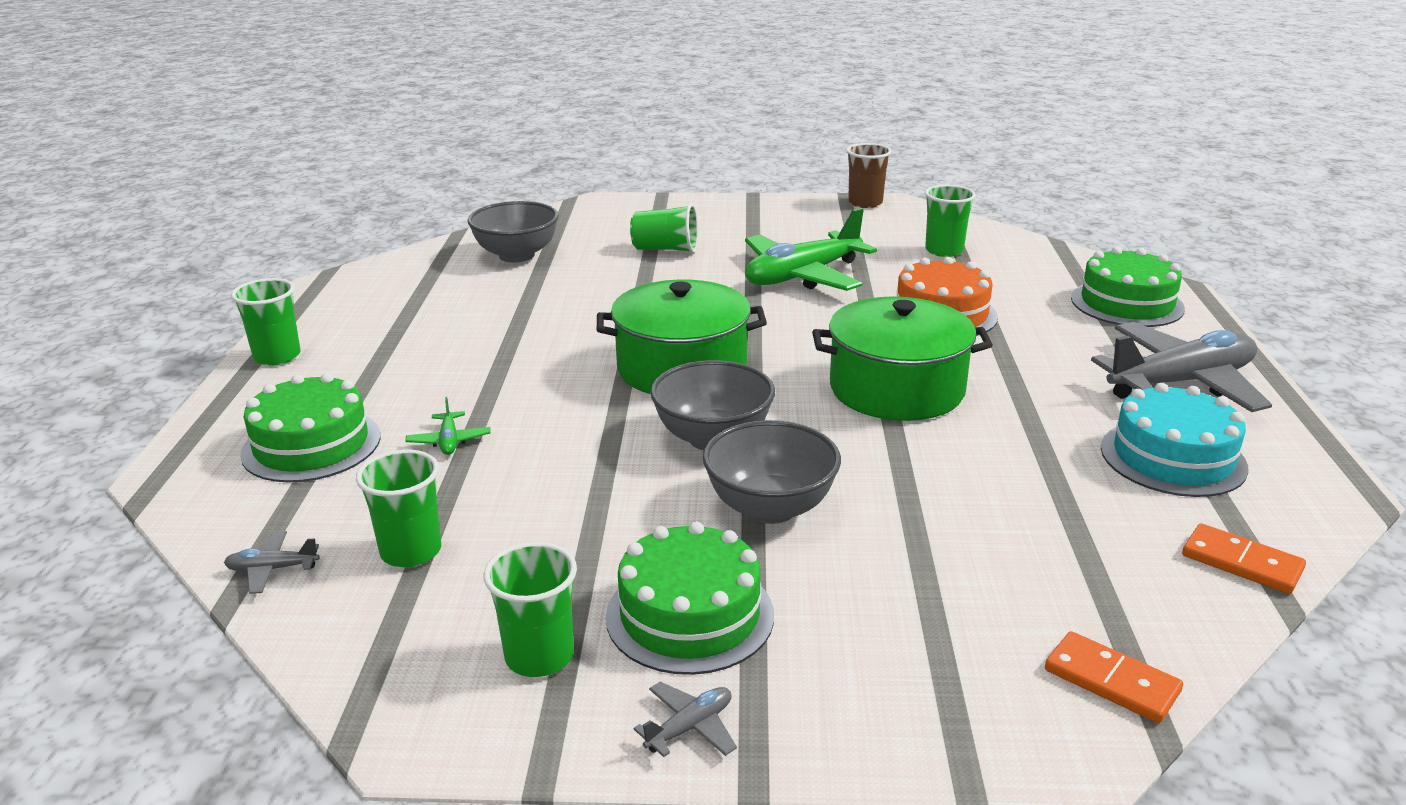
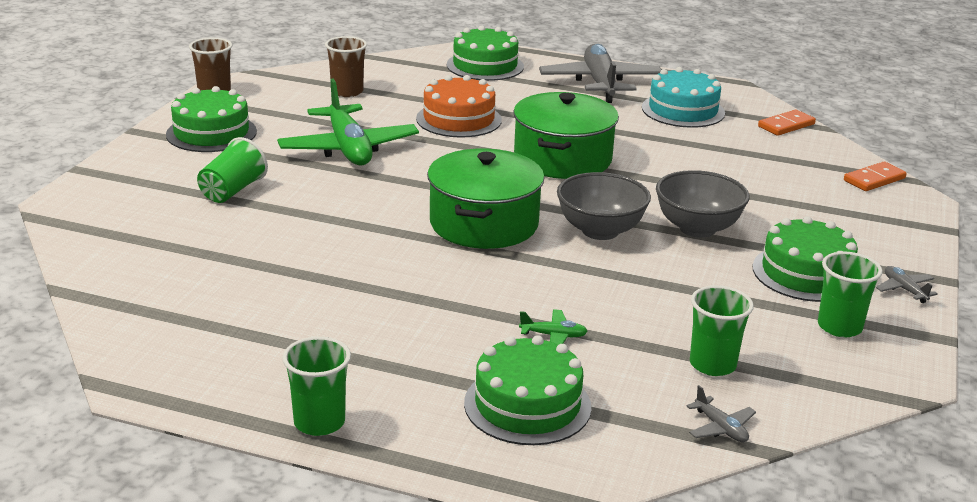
camera: 75 degrees left, 0 degrees up
grey plane [224,531,320,594] -> grey plane turned 45 degrees counterclockwise [686,385,756,442]
grey bowl [468,201,559,262] -> none
green cup [925,185,976,257] -> brown cup [325,36,367,97]
none -> green cake [166,86,257,152]

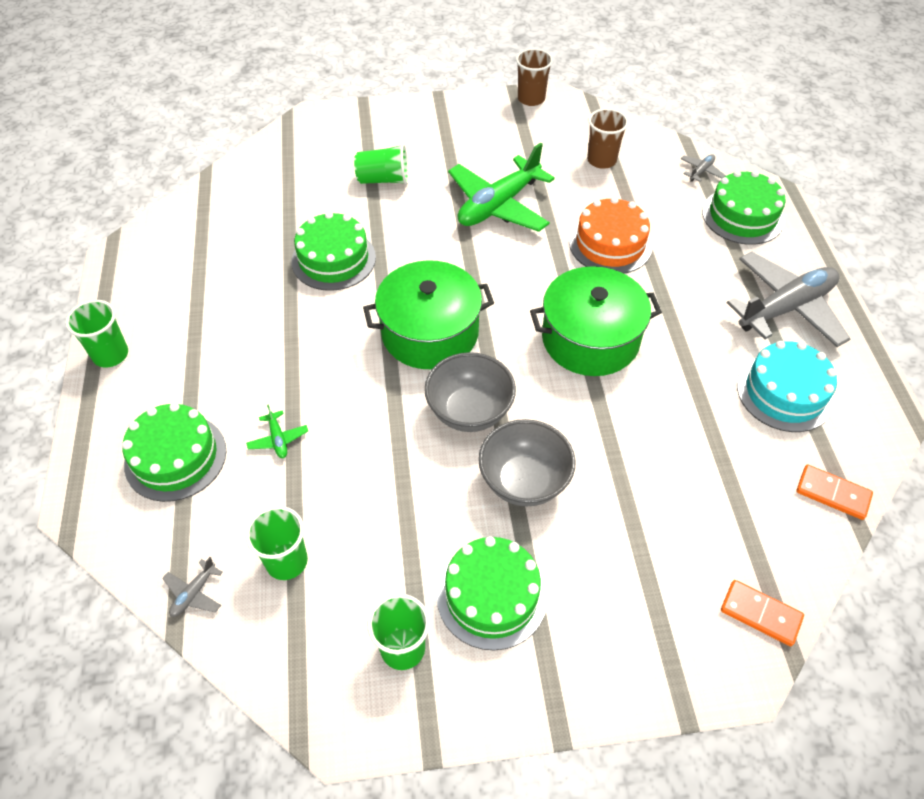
camera: 65 degrees right, 25 degrees up
green cake [166,86,257,152] -> green cake moved to [291,211,376,291]
grey plane [876,266,938,303] -> grey plane moved to [681,154,726,182]

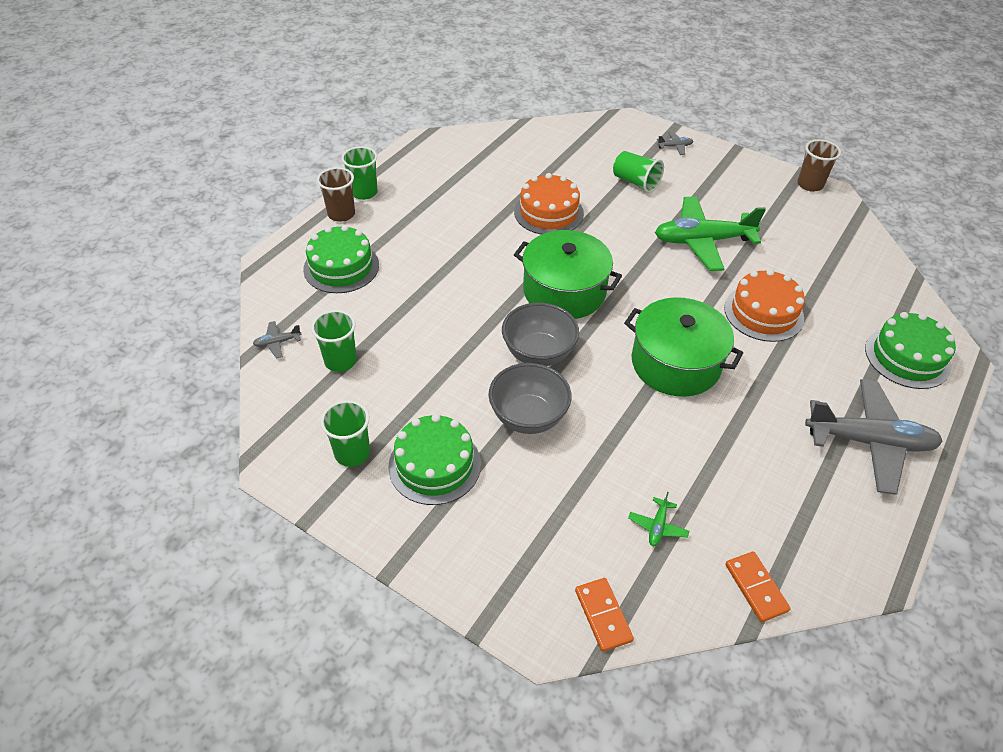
camera: 40 degrees right, 5 degrees down
green plane [246,404,308,458] -> green plane moved to [628,492,689,546]
green cake [291,211,376,291] -> orange cake [514,173,584,235]
brown cup [587,108,629,169] -> brown cup moved to [317,167,355,222]
grey plane [681,154,726,182] -> grey plane moved to [657,132,693,155]
turquoise cake [737,341,837,432] -> none

